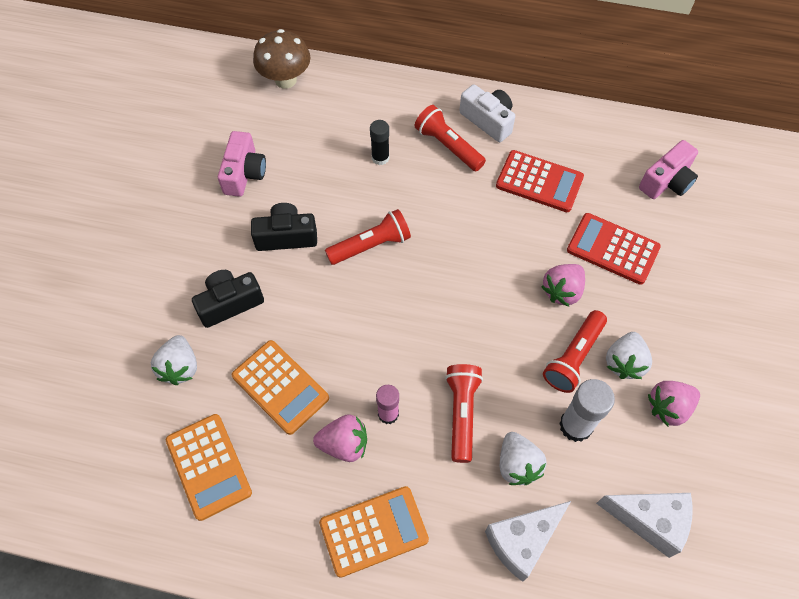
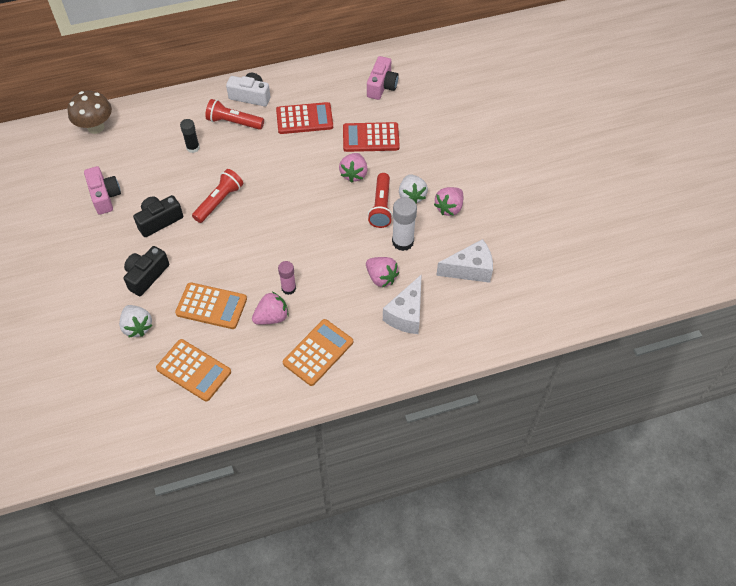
camera: 30 degrees left, 5 degrees down
red flashlight [445,364,483,463] -> none
white strawberry [500,432,547,485] -> pink strawberry [366,257,399,287]

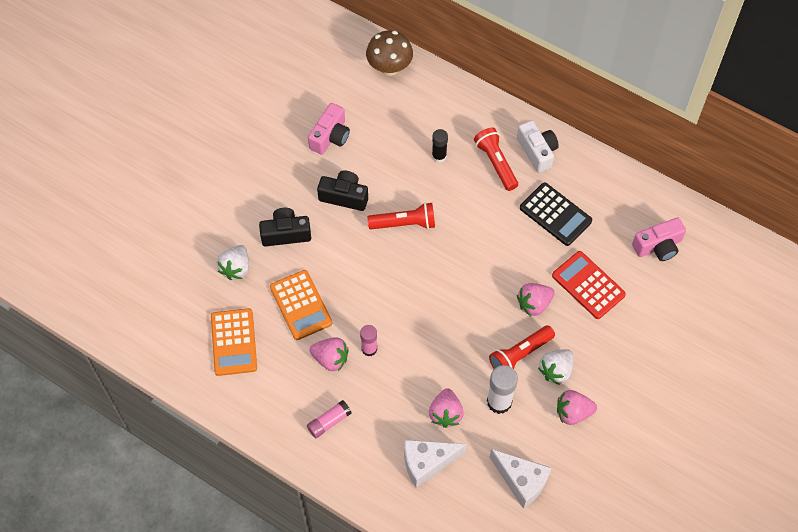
camera: 50 degrees right, 5 degrees up
red calculator [276,102,333,134] -> black calculator [520,182,592,246]
orange calculator [283,319,353,386] -> pink glue stick [307,400,352,438]

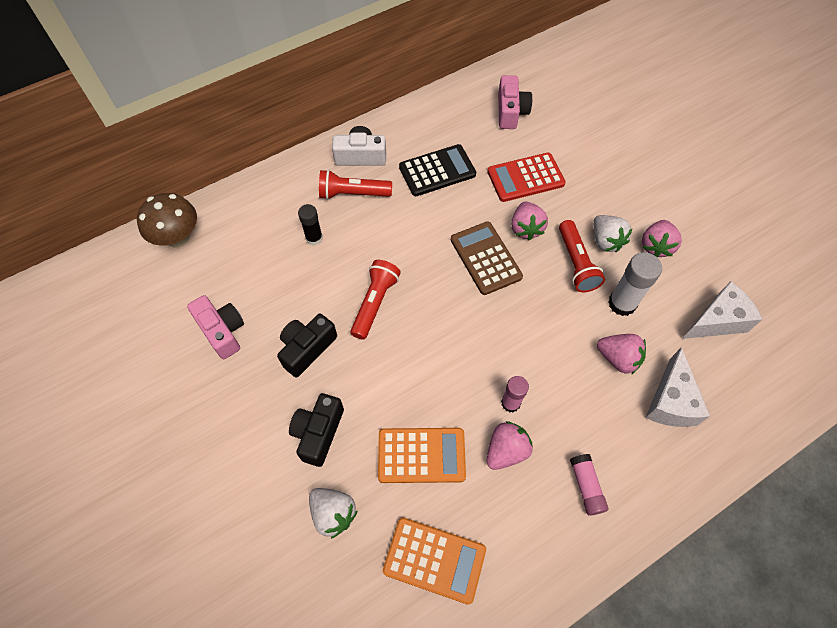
camera: 65 degrees left, 0 degrees up
none -> brown calculator [451,222,523,295]

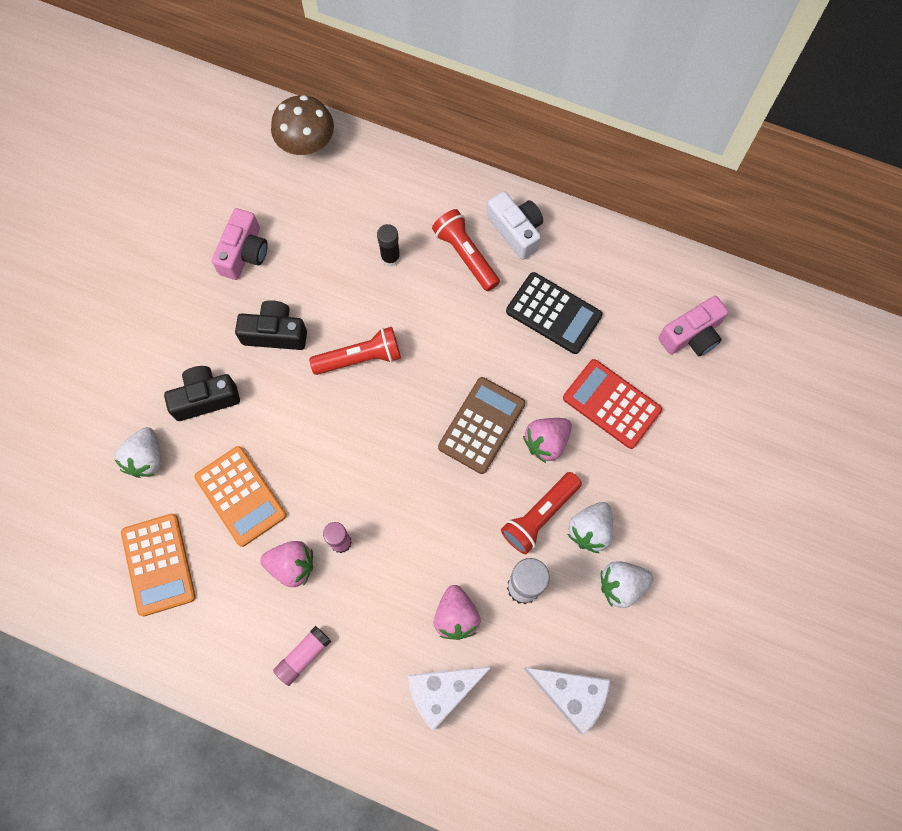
camera: 55 degrees right, 10 degrees up
pink strawberry [642,220,682,257] -> white strawberry [600,561,654,608]

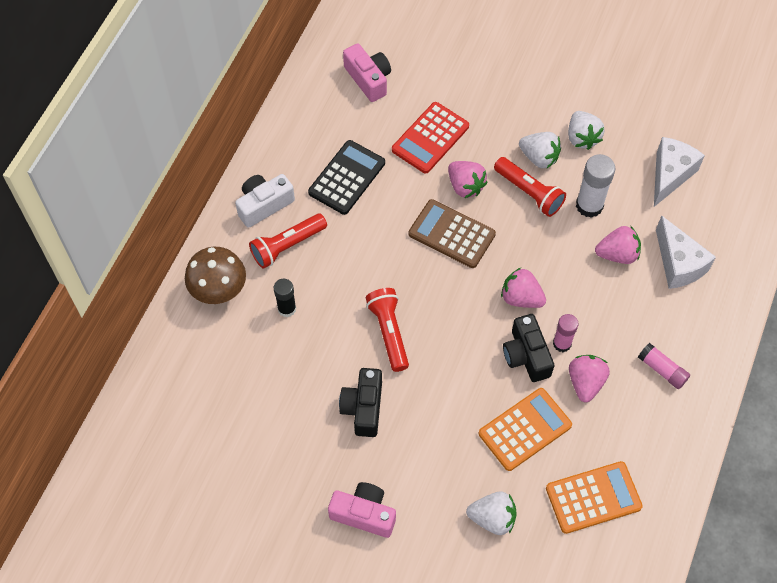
camera: 90 degrees left, 10 degrees down
black camera [164,366,240,421] -> black camera moved to [503,314,554,382]
pink camera [212,208,268,280] -> pink camera moved to [328,482,396,538]
brown mushroom [271,95,334,157] -> brown mushroom moved to [185,247,246,304]
none -> pink strawberry [501,268,546,308]

